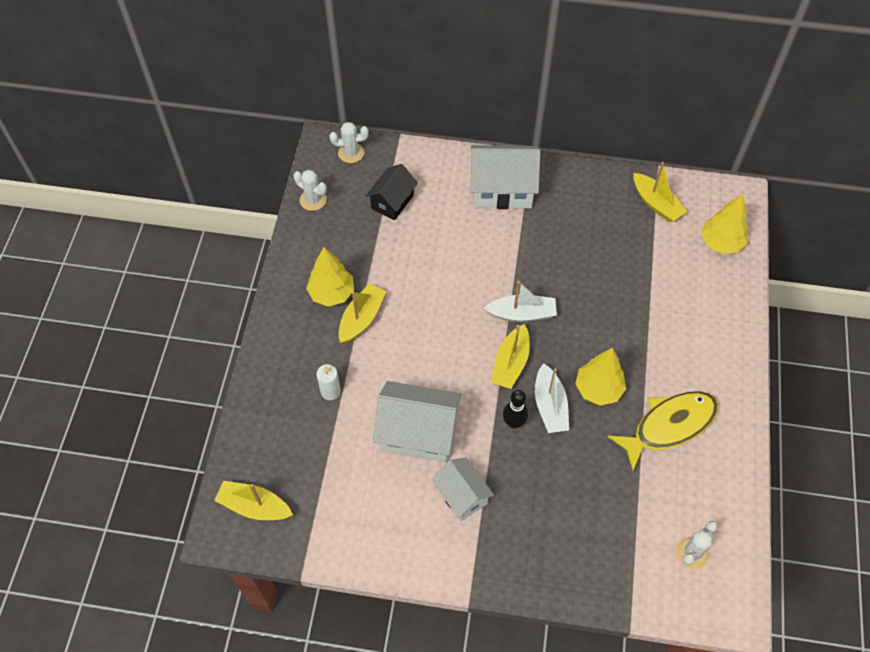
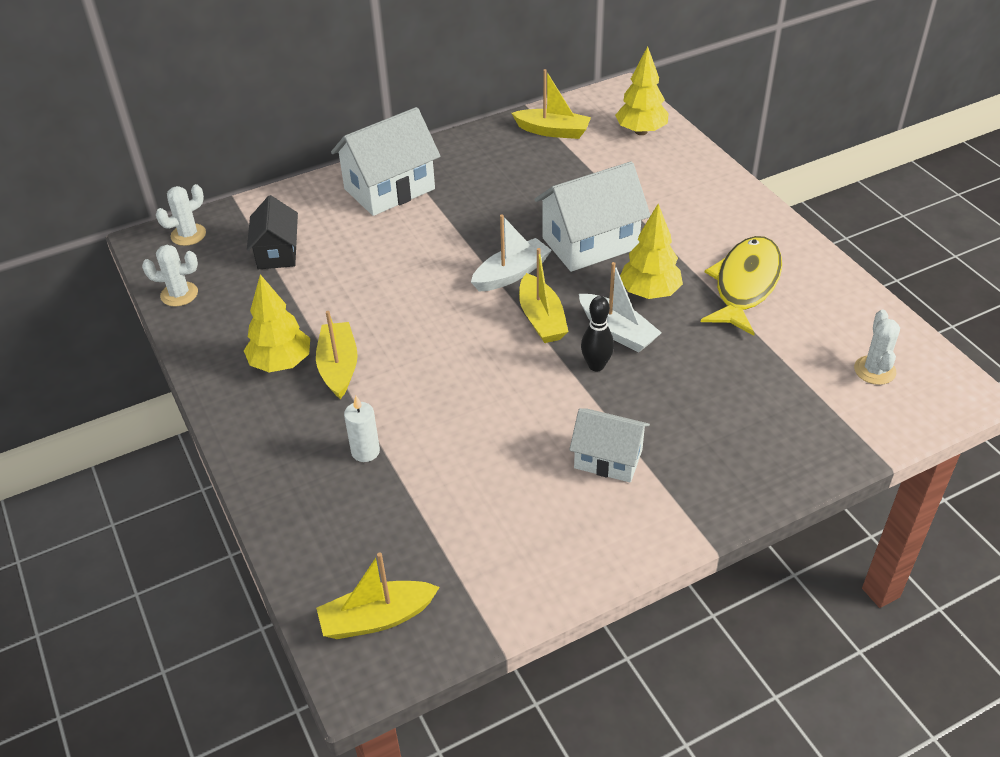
camera: 35 degrees left, 15 degrees down
white house [373,381,461,462] -> white house moved to [534,161,651,272]

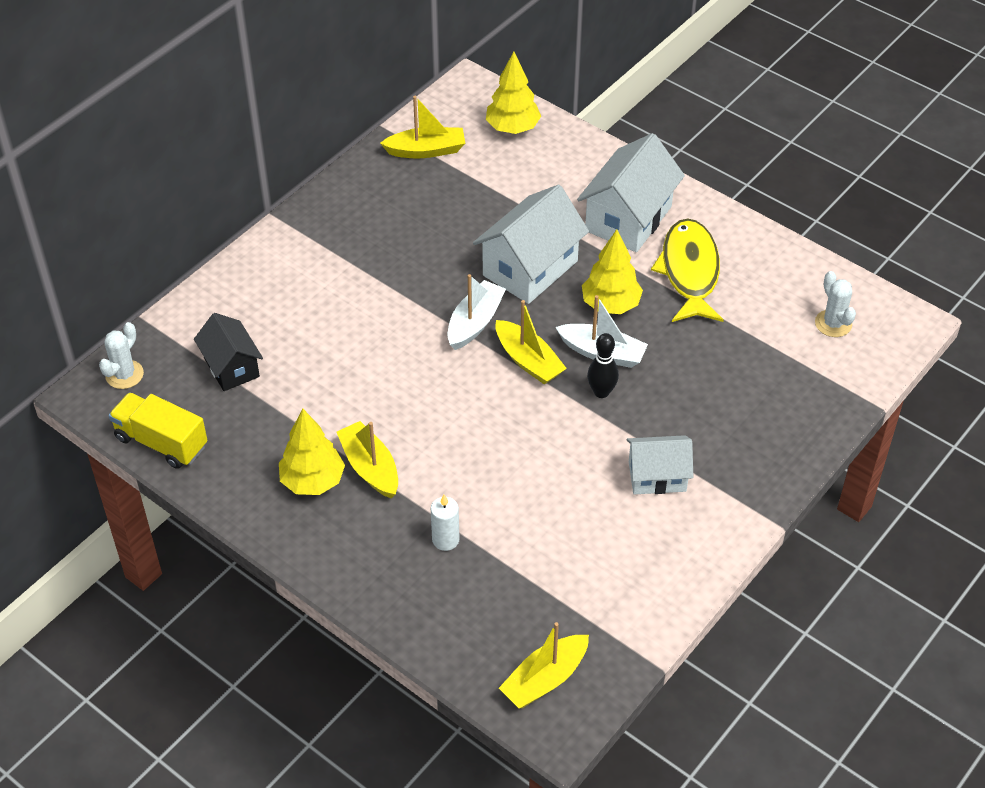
camera: 25 degrees left, 5 degrees up
white cactus [142,245,198,306] -> yellow truck [109,392,207,469]
white house [331,107,440,216] -> white house moved to [577,133,685,252]

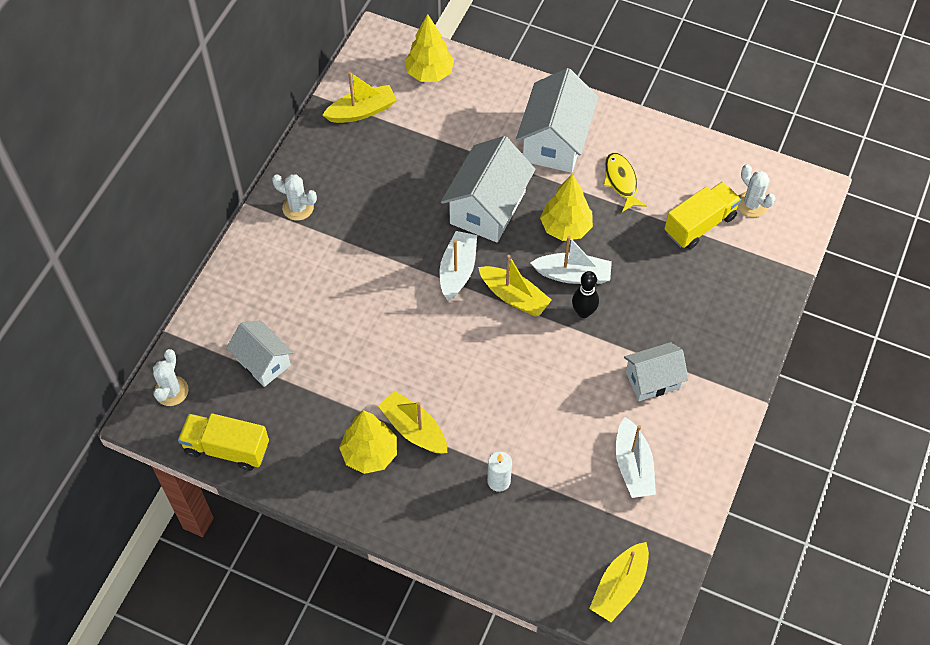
camera: 15 degrees left, 10 degrees up
black house [194,313,263,391] -> white house [226,320,293,387]
yellow fish [651,218,724,322] -> yellow fish [603,153,647,212], size x0.59
none -> white cactus [272,174,317,221]
none -> white boat [616,417,656,498]
none -> yellow truck [664,182,741,249]

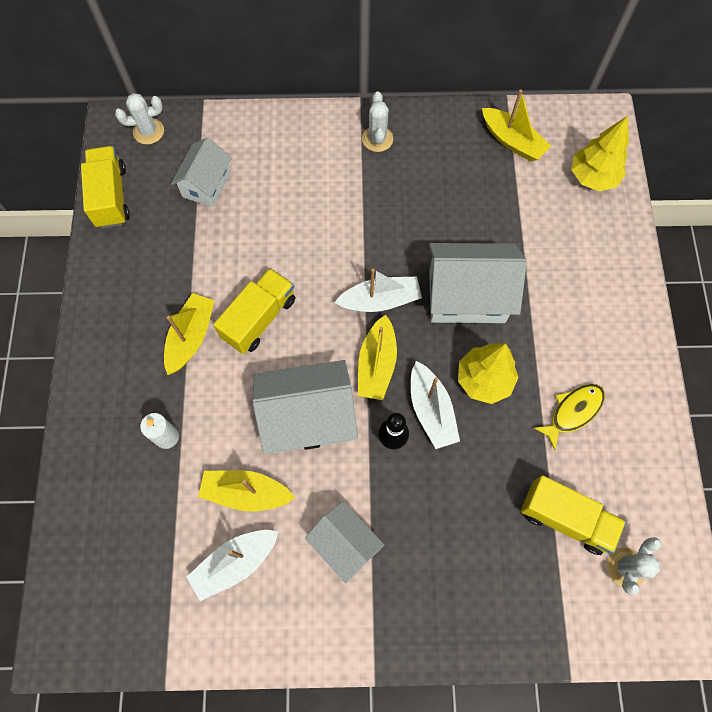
camera: 65 degrees right, 10 degrees up
yellow tree [339,410,397,474] -> none
white house [516,68,599,173] -> white house moved to [252,360,358,454]
yellow boat [589,542,649,622] -> yellow boat moved to [198,470,295,511]
none -> yellow truck [213,268,295,354]

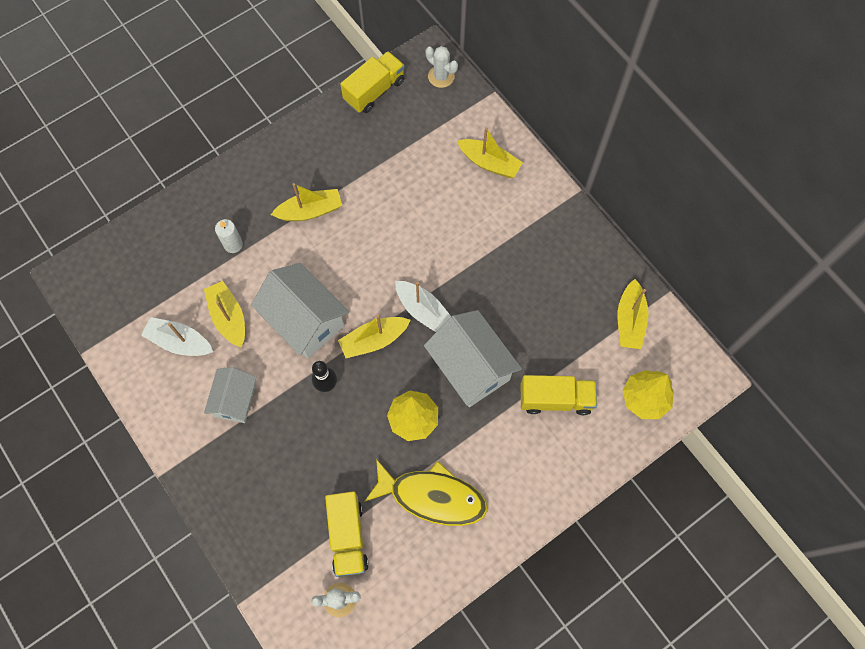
camera: 55 degrees right, 0 degrees up
white house [171,137,232,207] -> none
yellow truck [213,268,295,354] -> yellow truck moved to [521,375,597,415]
white cactus [362,92,393,152] -> none
white boat [411,361,460,449] -> none
yellow fish [534,384,605,450] -> yellow fish [364,459,488,526], size x1.69
none -> yellow boat [457,127,523,178]

